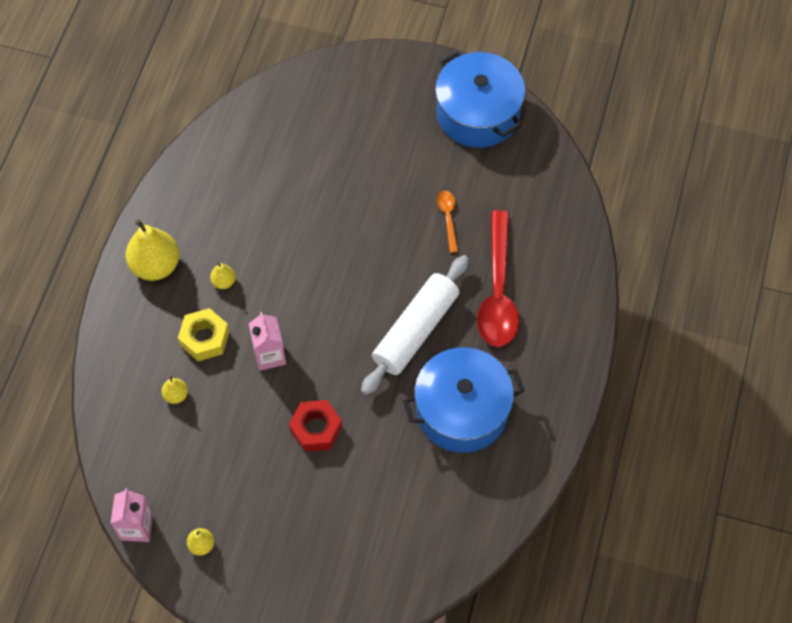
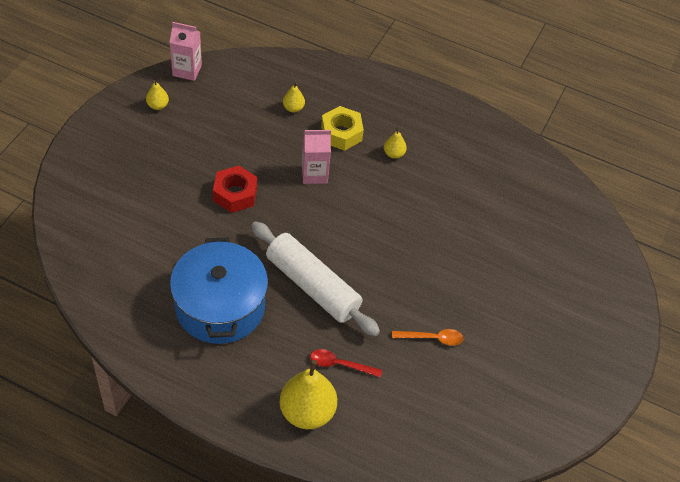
camera: 95 degrees right, 10 degrees down
yellow pear [125,219,179,281] -> yellow pear moved to [280,360,337,429]
blue pot [435,51,525,148] -> none
red spoon [477,210,519,347] -> red spoon [310,349,382,377], size x0.45

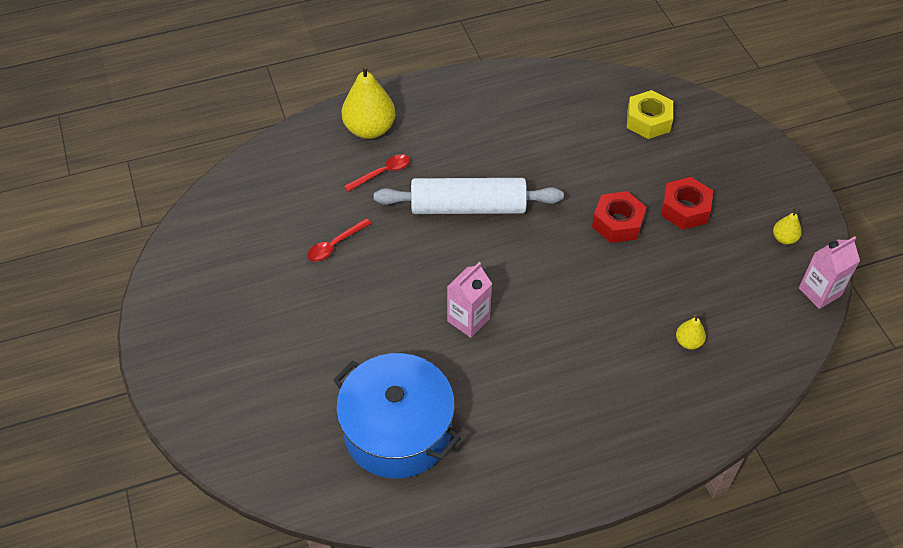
camera: 140 degrees right, 0 degrees up
blue pot [170,237,268,344] -> blue pot moved to [334,353,461,479]
pink carton [302,129,331,184] -> pink carton moved to [447,262,492,338]
yellow nut [321,106,364,151] -> yellow nut moved to [627,90,673,139]
yellow pear [384,127,407,159] -> none
orange spoon [392,329,464,346] -> red spoon [307,218,372,262]
none -> red nut [661,177,713,230]

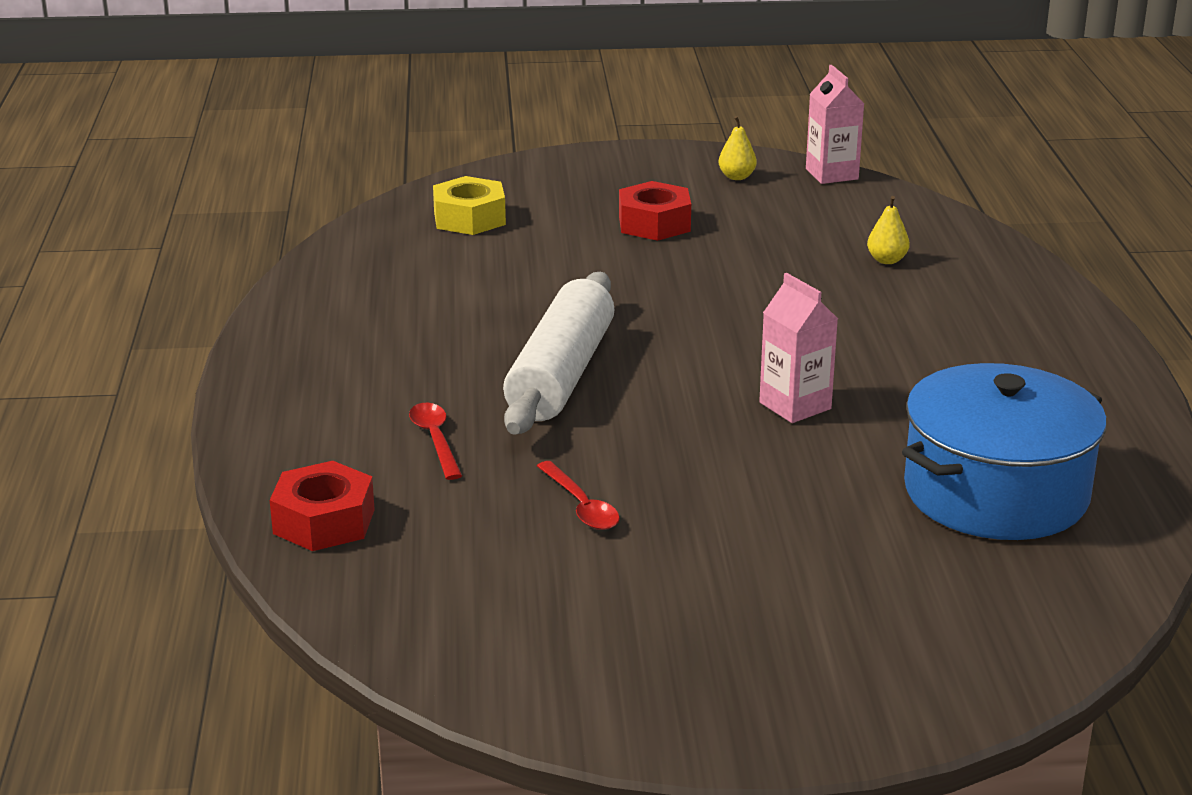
camera: 75 degrees left, 25 degrees down
yellow pear [342,64,396,139] -> none
red nut [592,191,646,243] -> red nut moved to [270,461,375,551]

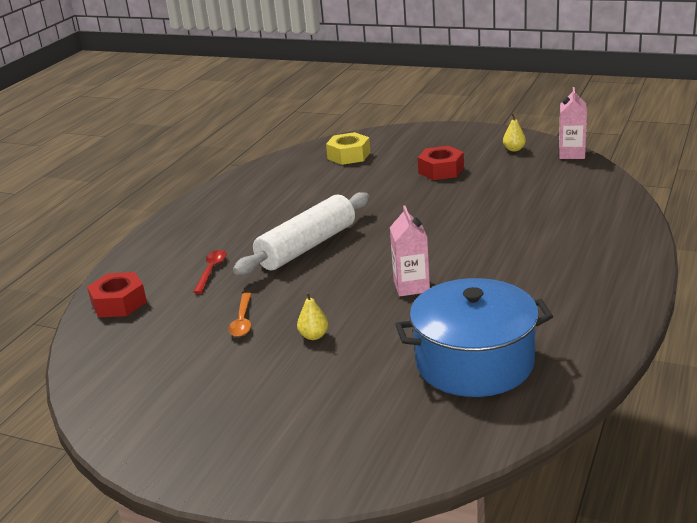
camera: 30 degrees right, 0 degrees up
red spoon [537,461,620,530] -> orange spoon [228,293,251,337]
yellow pear [867,196,910,264] -> yellow pear moved to [297,292,329,340]

